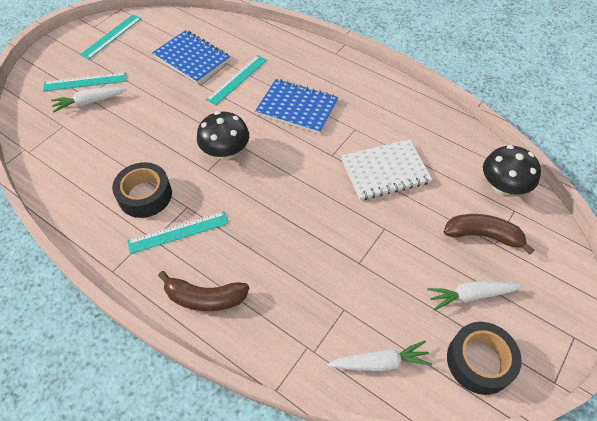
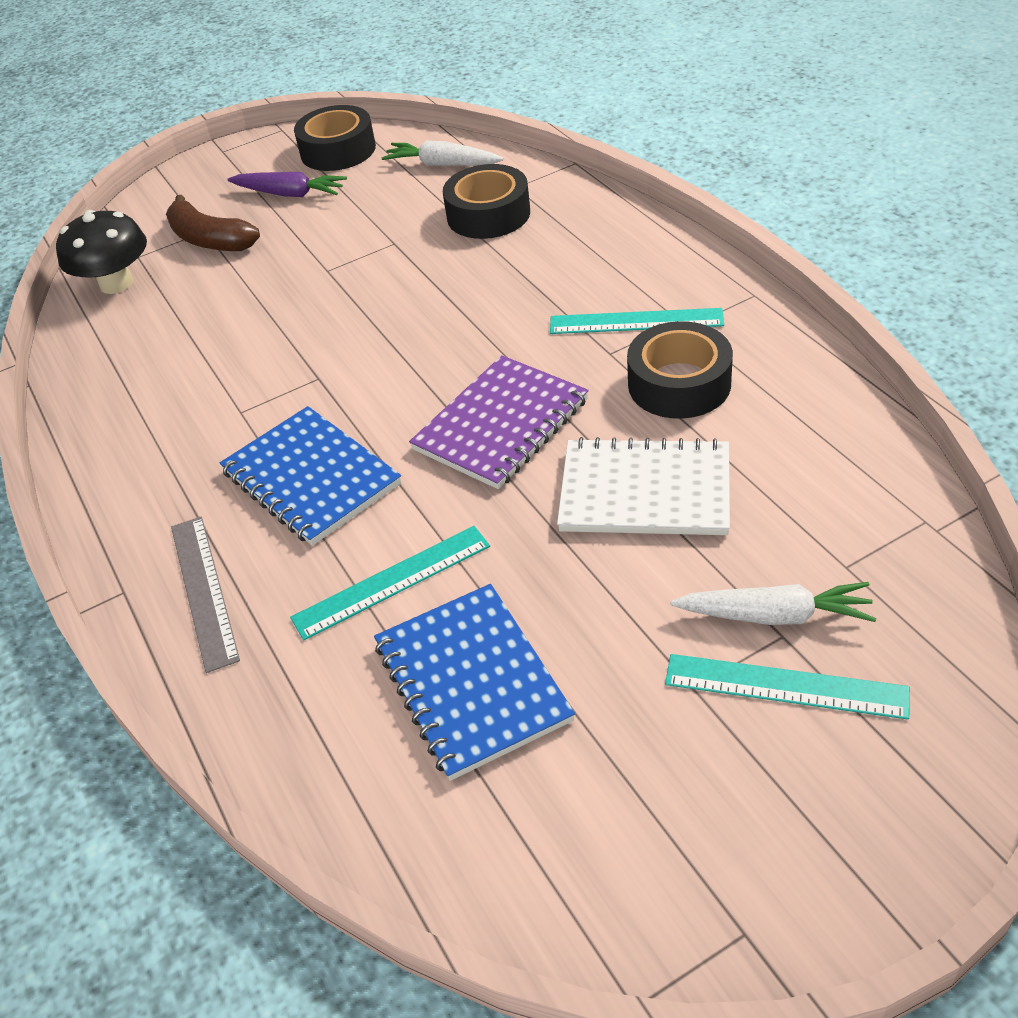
camera: 150 degrees left, 10 degrees down
turquoise ruler [80,14,142,59] -> none
brown banana [158,271,249,311] -> none
black mushroom [197,111,249,160] -> purple notebook [409,355,589,489]
white notebook [341,139,432,200] -> white notebook moved to [557,437,730,535]
white carrot [427,281,522,310] -> purple carrot [227,172,347,197]
none -> grey ruler [171,517,240,673]
none -> black tape [443,164,530,239]

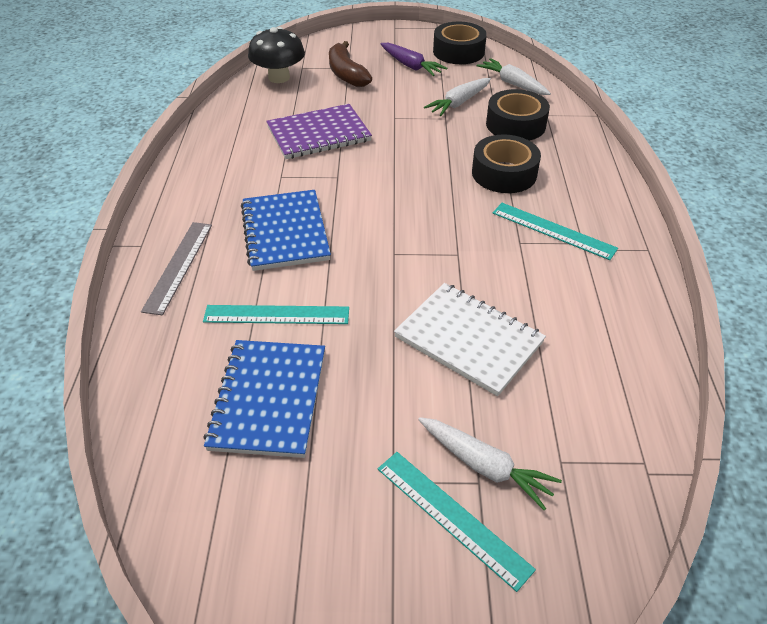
camera: 25 degrees right, 0 degrees up
purple notebook [409,355,589,489] -> purple notebook moved to [266,104,372,159]
black tape [627,321,733,419] -> black tape moved to [472,134,541,193]
none -> white carrot [424,78,491,116]

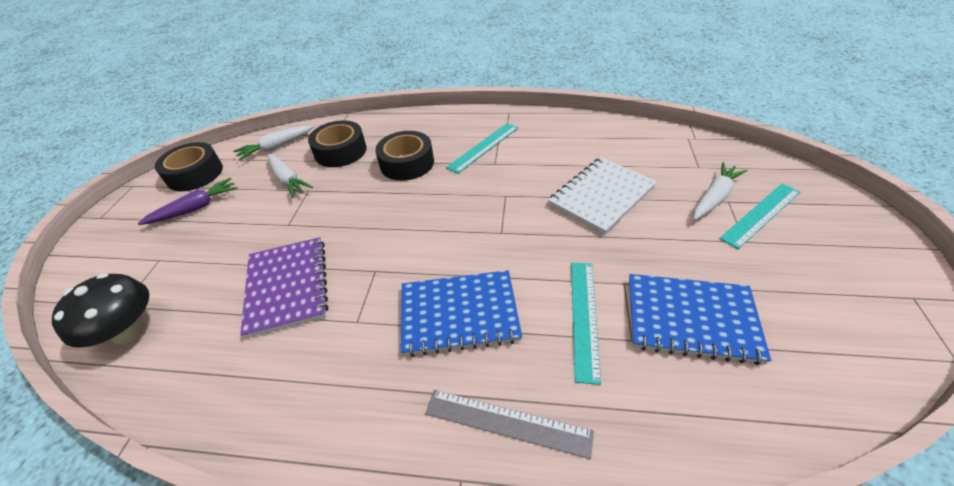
camera: 80 degrees left, 0 degrees up
brown banana [329,41,372,87] -> none

